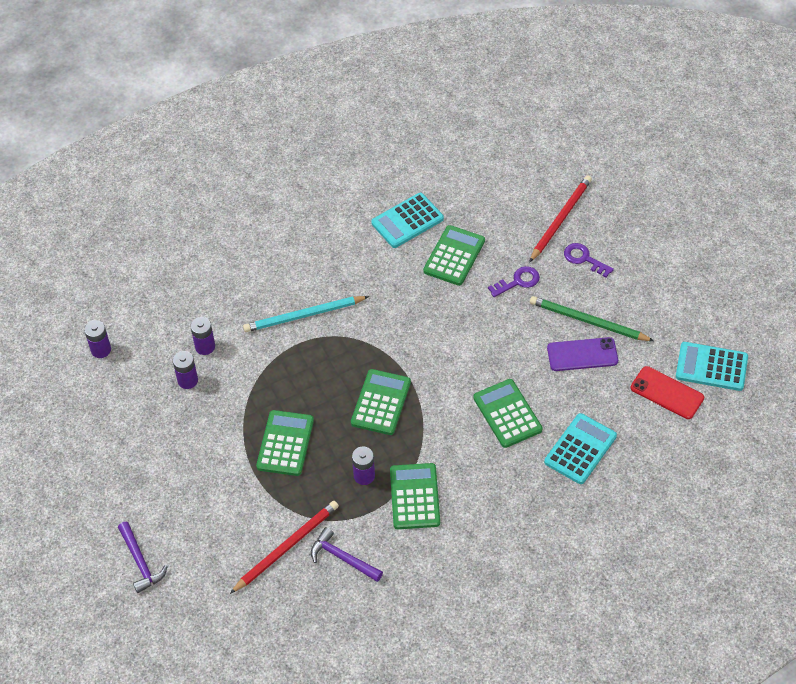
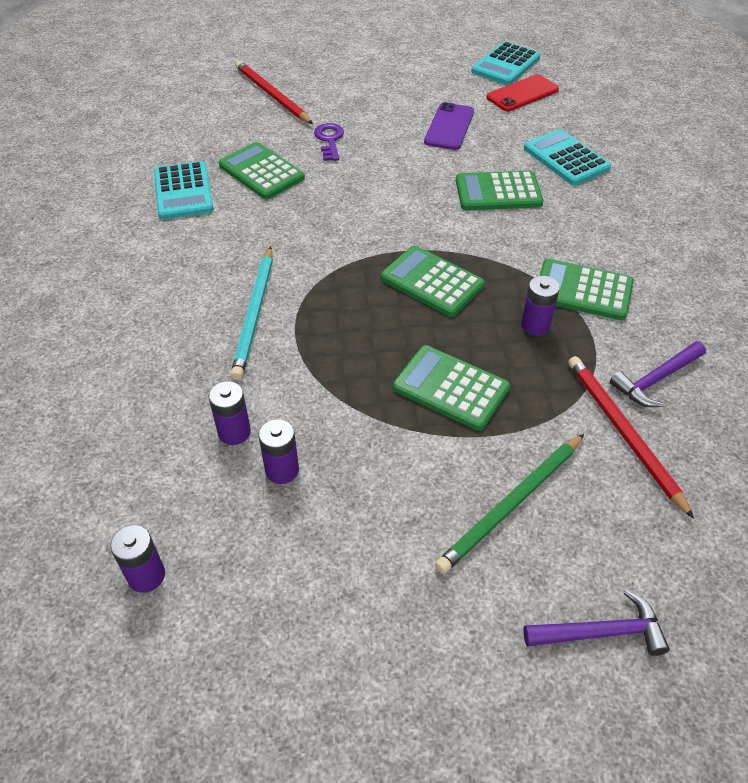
camera: 70 degrees left, 5 degrees down
green pencil [530,296,654,341] -> green pencil moved to [435,434,584,574]
purple key [564,243,614,278] -> none

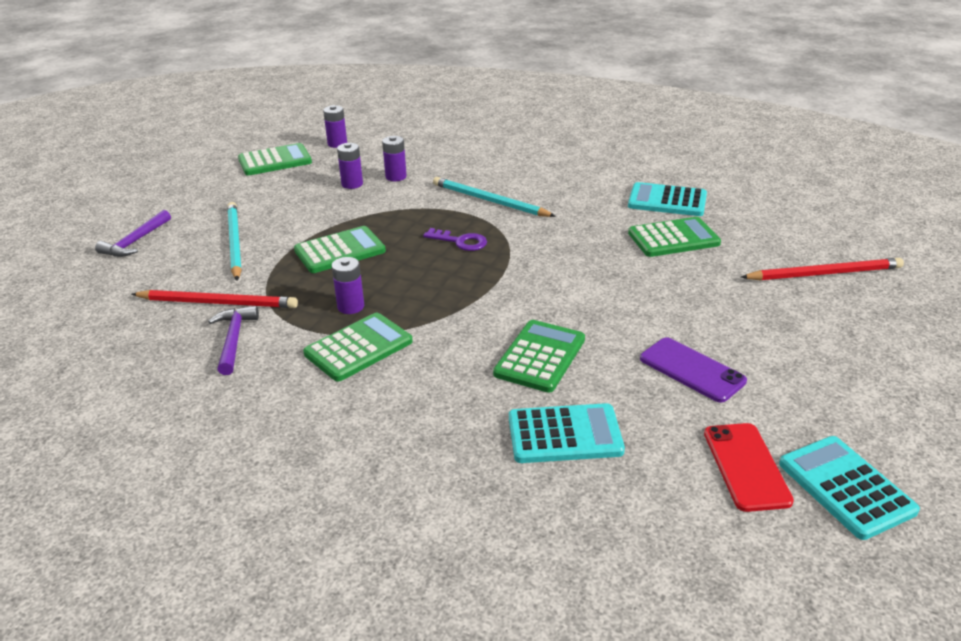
camera: 120 degrees right, 15 degrees down
purple key [314,123,344,161] -> purple key moved to [423,228,487,251]
green calculator [381,246,485,317] -> green calculator moved to [238,143,312,175]
green pencil [435,434,584,574] -> turquoise pencil [227,202,242,280]

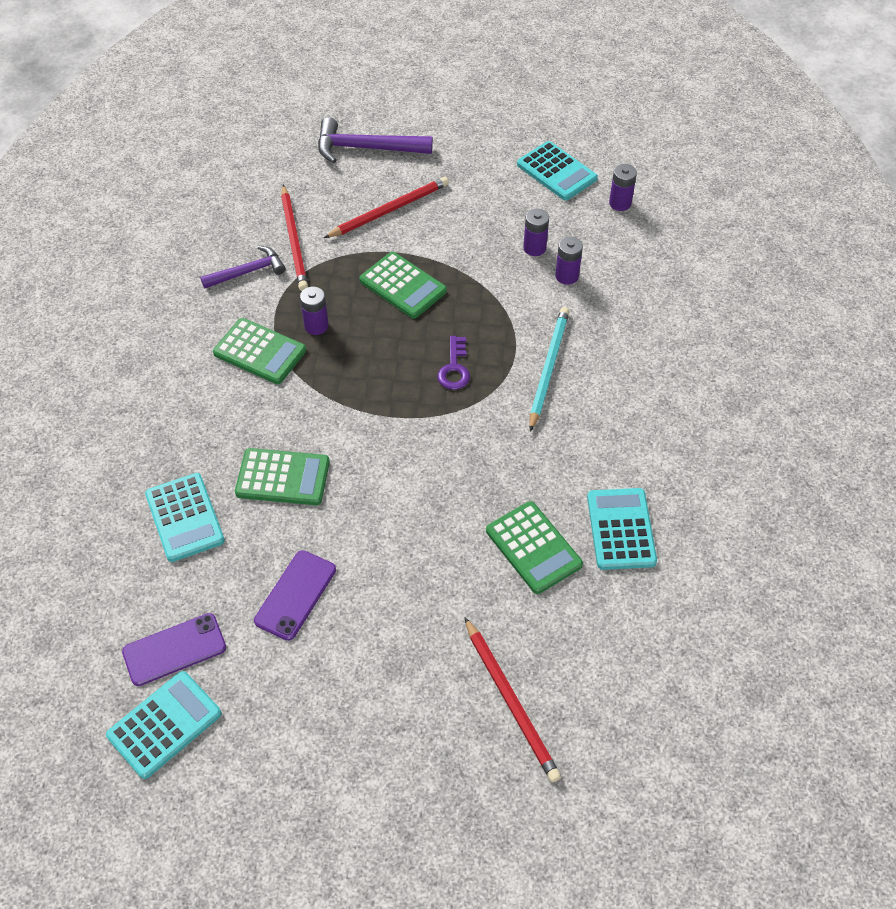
camera: 70 degrees right, 20 degrees up
purple hammer [95,210,171,257] -> purple hammer [318,117,433,163], size x1.52
turquoise pencil [227,202,242,280] -> red pencil [324,177,449,238]
green calculator [238,143,312,175] -> turquoise calculator [517,141,598,200]
red phone [704,423,794,512] -> purple phone [122,613,226,686]

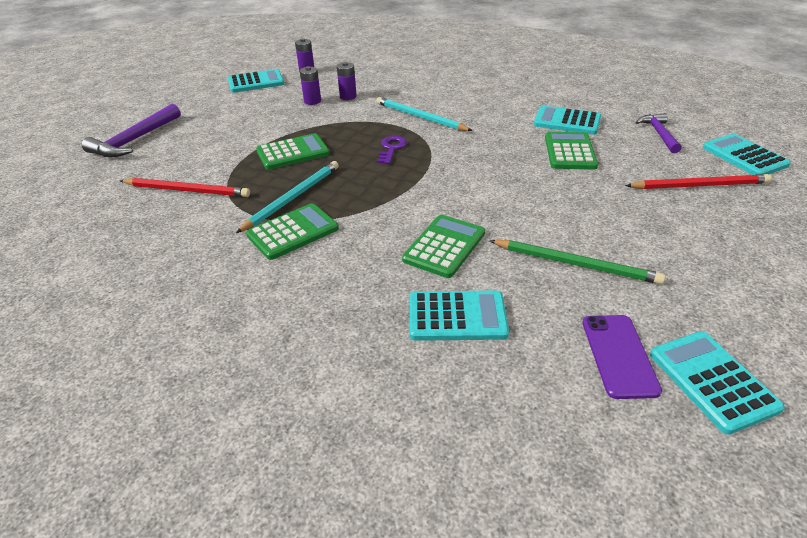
camera: 65 degrees left, 15 degrees down
purple hammer [200,246,286,289] -> purple hammer moved to [635,113,682,153]
purple phone [254,550,336,641] -> green pencil [490,240,665,284]
purple battery [300,287,329,335] -> turquoise pencil [236,161,339,233]
red pencil [324,177,449,238] -> none
purple key [437,336,470,390] -> purple key turned 105 degrees counterclockwise [377,136,407,164]
green calculator [486,501,583,594] -> green calculator turned 75 degrees counterclockwise [545,132,598,170]
none -> turquoise calculator [703,134,791,175]

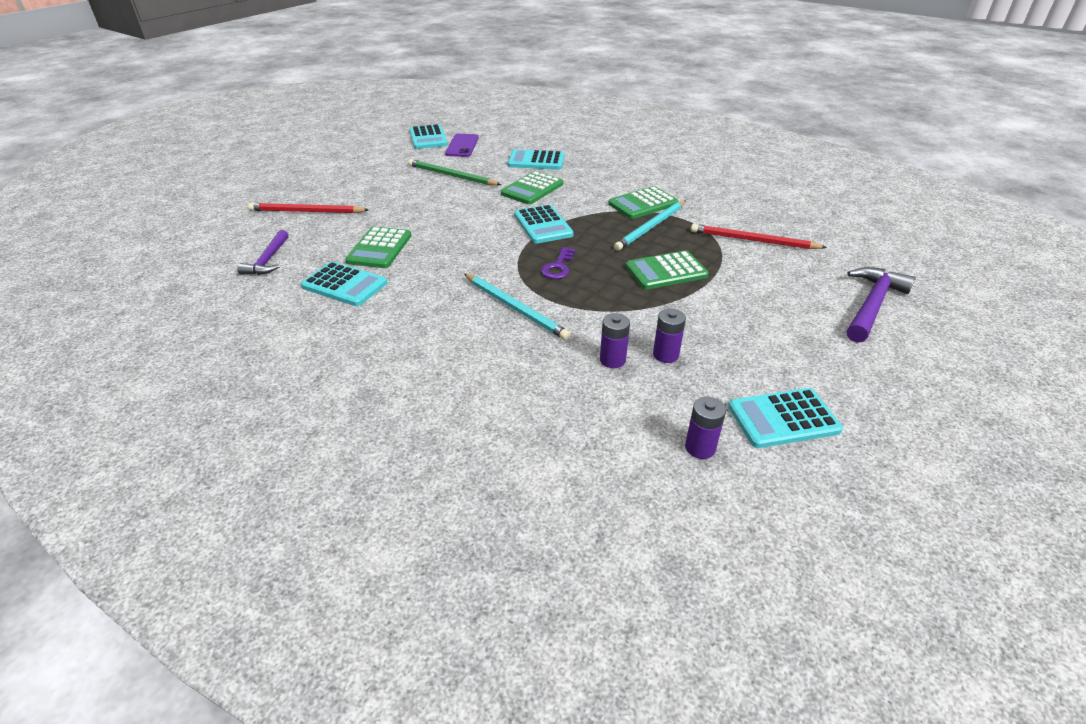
camera: 175 degrees left, 0 degrees up
turquoise calculator [703,134,791,175] -> turquoise calculator moved to [514,204,574,244]

